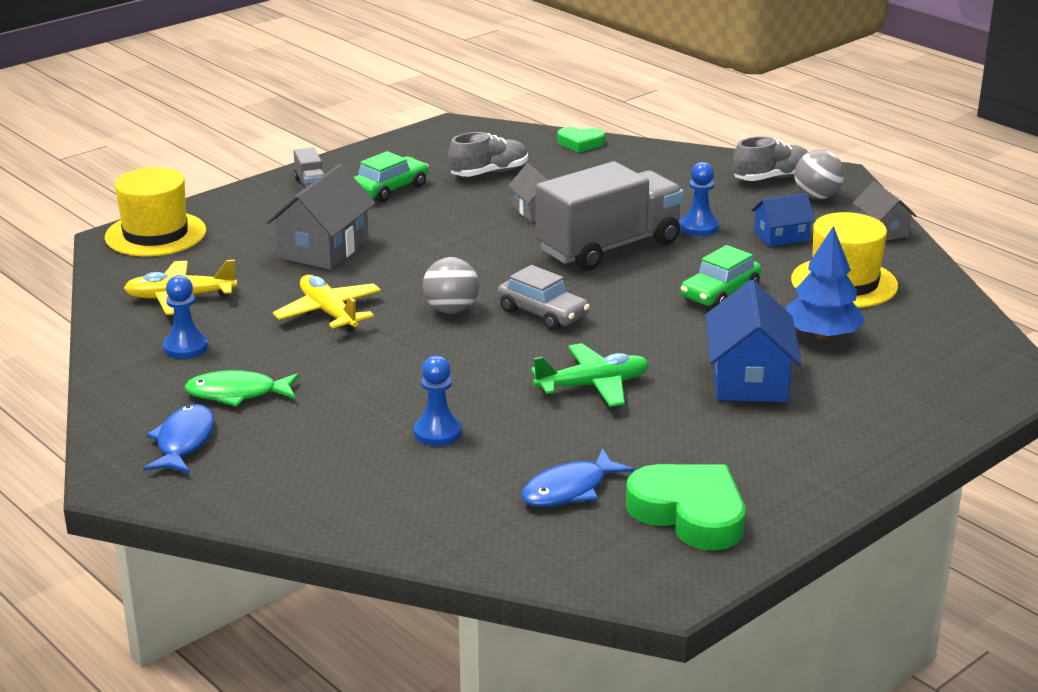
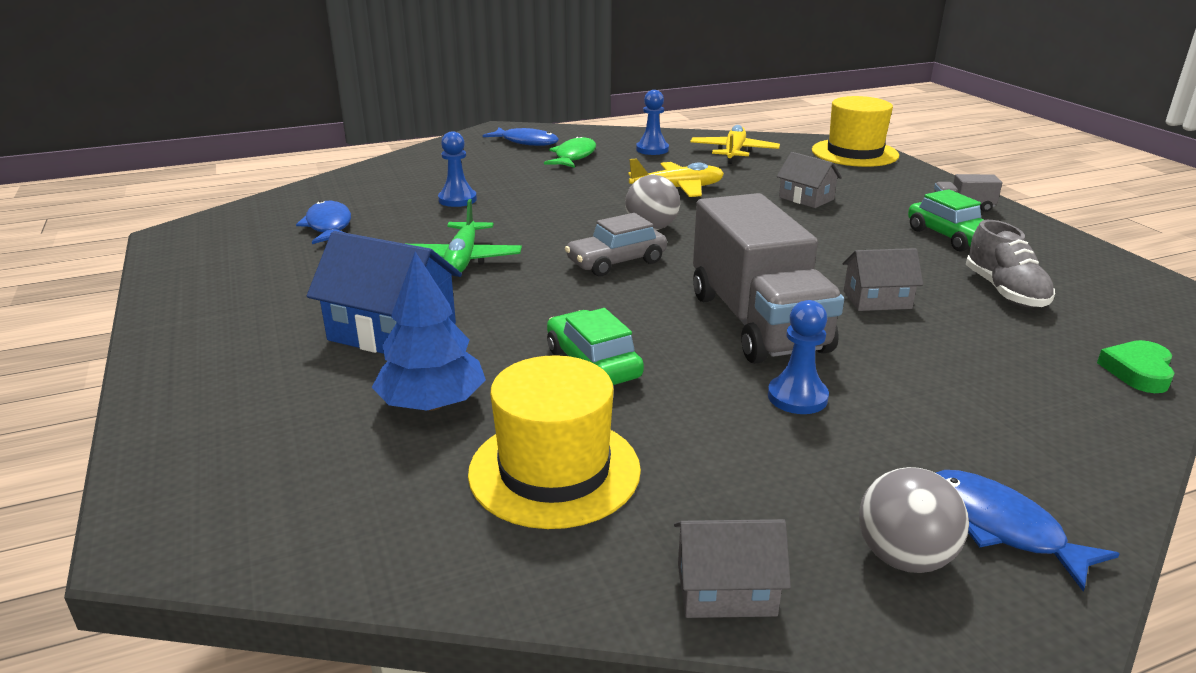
camera: 110 degrees right, 0 degrees up
grey house [266,164,376,270] -> grey house [777,152,842,208], size x0.59
green heart [626,464,745,551] -> none
grey shoe [733,136,808,181] -> blue fish [936,470,1120,592]
blue house [751,193,815,247] -> none

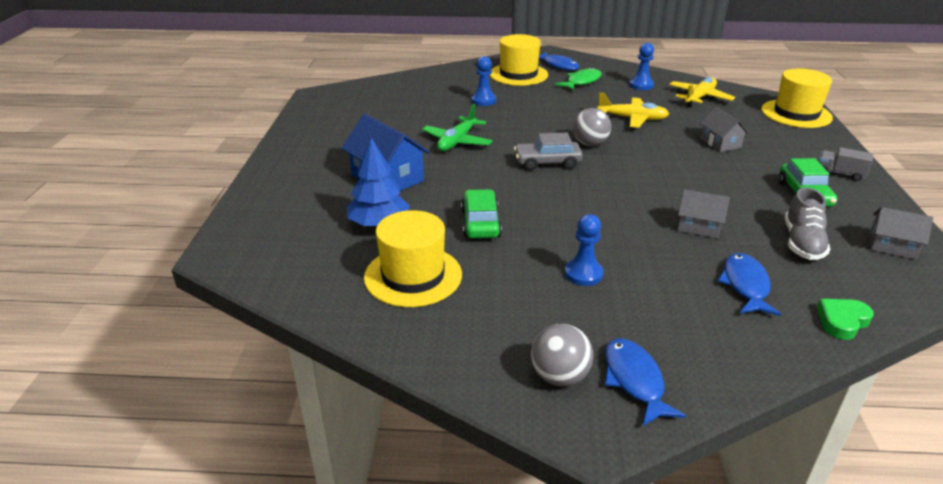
camera: 25 degrees right, 5 degrees up
blue fish [296,200,351,244] -> blue fish moved to [718,253,781,316]
grey house [674,519,791,618] -> grey house moved to [869,207,933,260]
grey truck [693,193,844,364] -> none
none -> yellow hat [490,34,548,86]

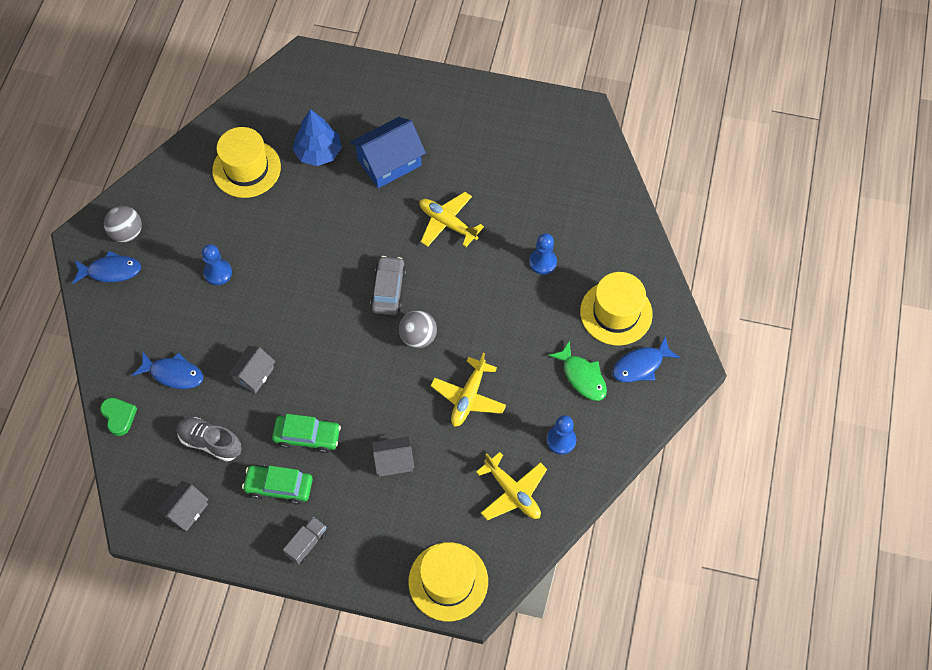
camera: 100 degrees right, 30 degrees up
green plane [422,104,492,151] -> yellow plane [419,192,484,247]
green car [461,189,502,238] -> green car moved to [272,414,341,453]

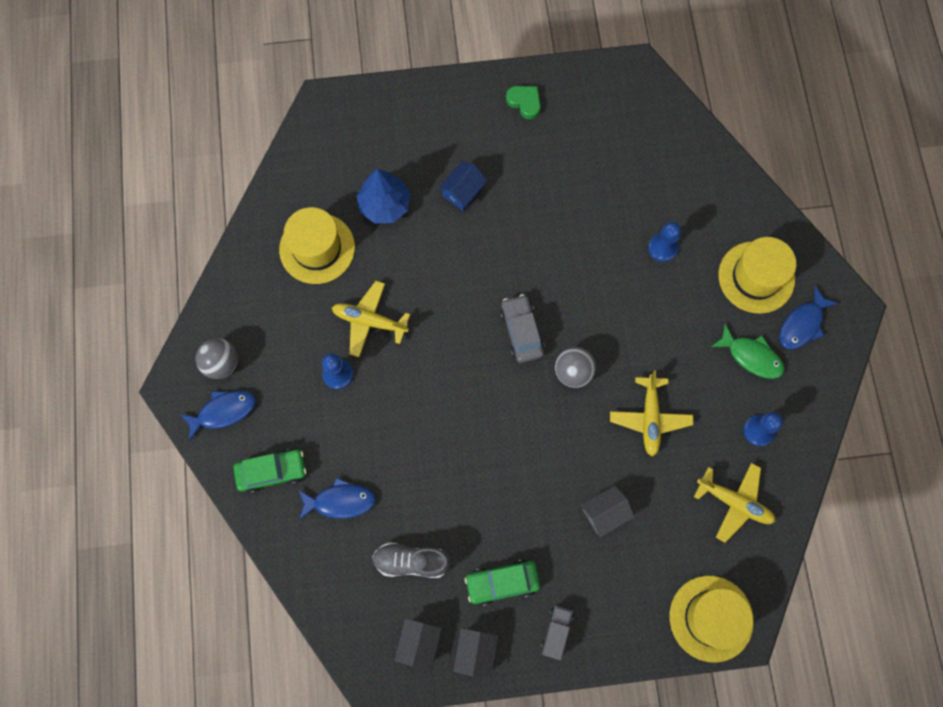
camera: 20 degrees left, 10 degrees up
green heart [100,398,137,436] -> green heart moved to [506,86,541,119]
grey house [227,346,275,394] -> grey house moved to [453,628,498,679]
green car [272,414,341,453] -> green car moved to [233,449,307,494]
blue house [350,117,426,188] -> blue house [438,162,487,211], size x0.59
yellow plane [419,192,484,247] -> yellow plane moved to [332,281,410,357]

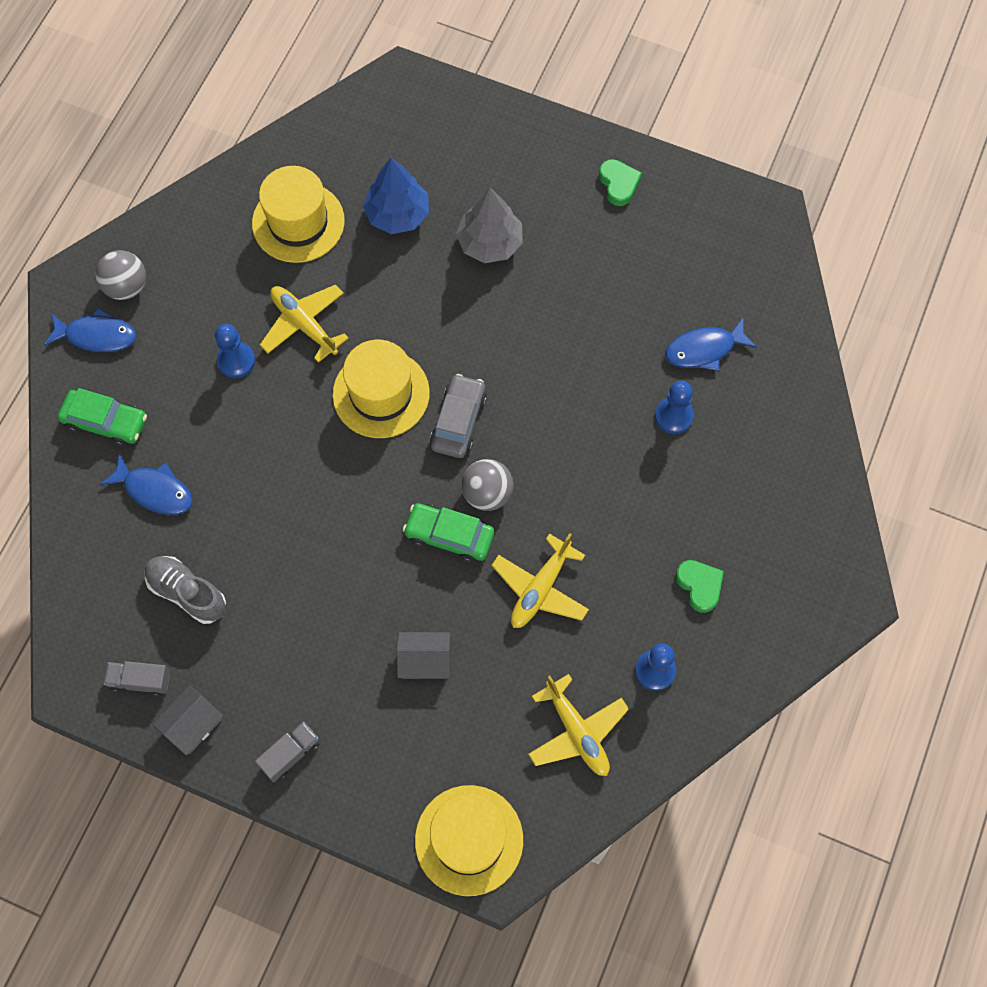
camera: 30 degrees right, 5 degrees down
grey house [394,618,442,670] -> grey truck [104,661,170,696]
blue house [438,162,487,211] -> grey tree [456,188,523,263]
green car [464,560,540,606] -> green car moved to [403,503,494,563]
green fish [711,324,784,379] -> green heart [676,560,724,613]
yellow hat [718,237,796,314] -> yellow hat moved to [333,340,430,438]
blue fish [779,286,839,349] -> blue fish moved to [665,317,757,371]

